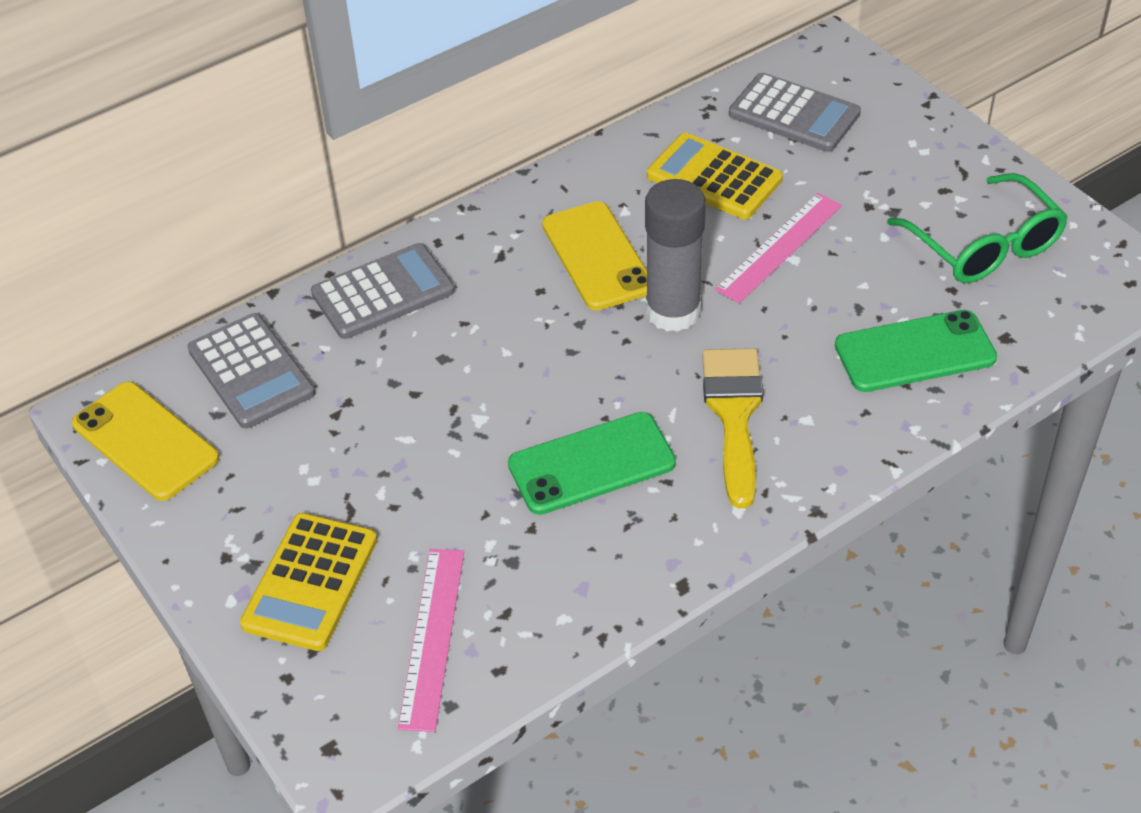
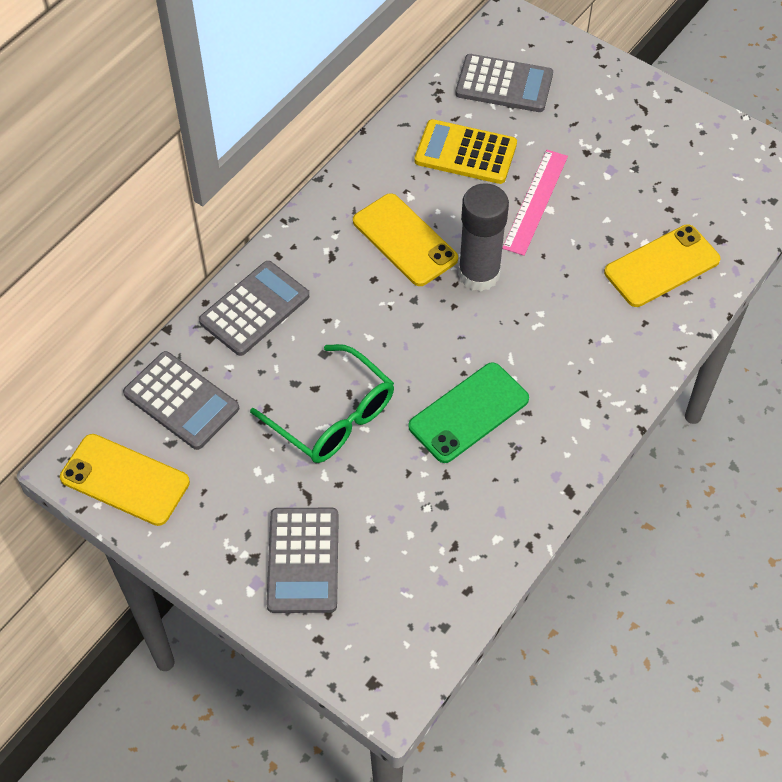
camera: 20 degrees left, 10 degrees up
yellow calculator [240,513,377,651] -> grey calculator [266,508,339,613]
pink ruler [398,549,464,732] -> none
yellow brush [702,348,763,508] -> none
green phone [835,310,997,392] -> yellow phone [604,224,721,307]
green glasses [887,173,1068,283] -> green glasses moved to [250,344,394,463]

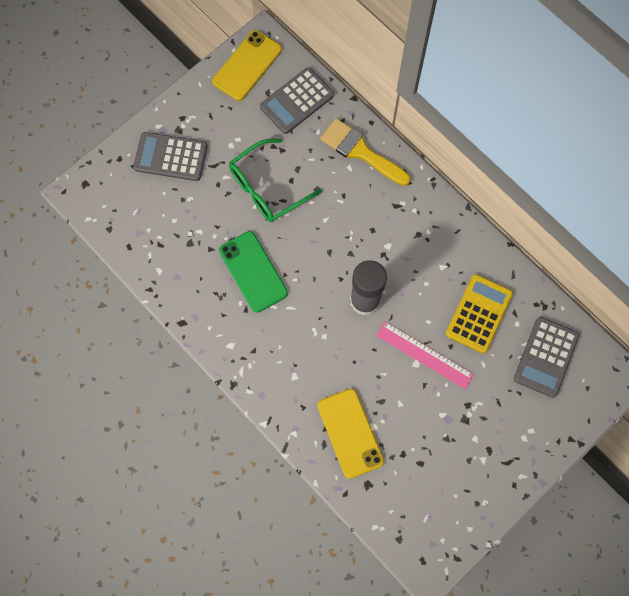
camera: 100 degrees right, 15 degrees up
grey calculator [199,261,309,356] -> yellow brush [320,118,411,186]
yellow phone [353,193,458,286] -> none

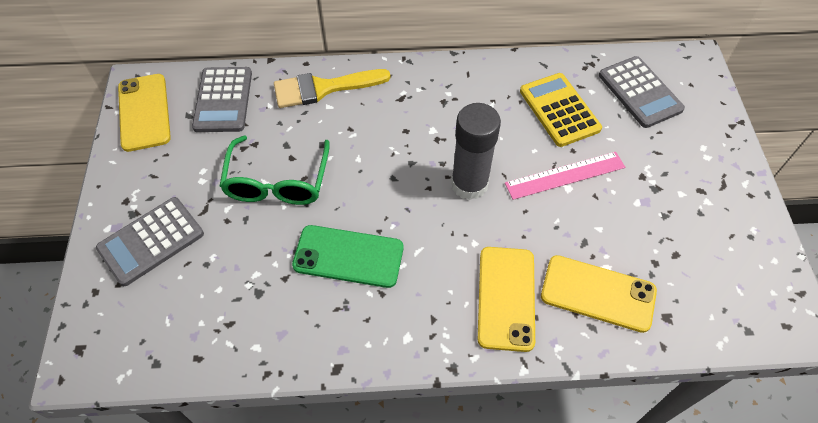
camera: 50 degrees left, 15 degrees down
none -> yellow phone [478,247,535,352]

